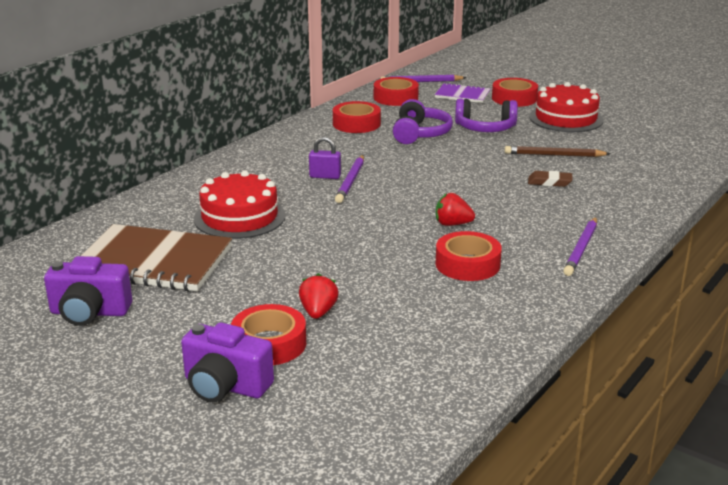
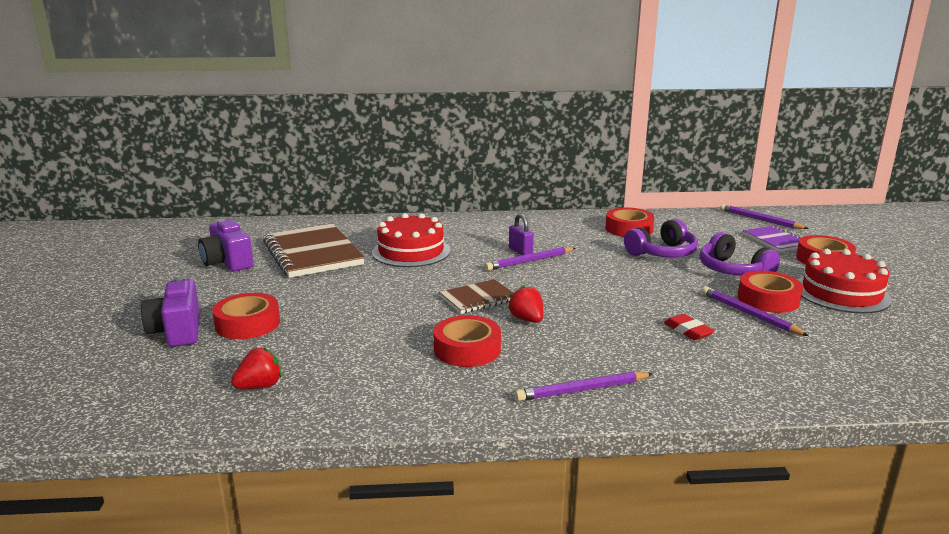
camera: 50 degrees right, 5 degrees down
red strawberry [299,273,339,319] -> red strawberry moved to [231,347,282,389]
red tape [374,77,419,106] -> red tape moved to [738,271,803,313]
brown pencil [505,146,610,157] -> purple pencil [701,286,809,336]
brown eraser [528,171,573,187] -> red eraser [664,314,715,340]
none -> brown notebook [439,279,513,314]

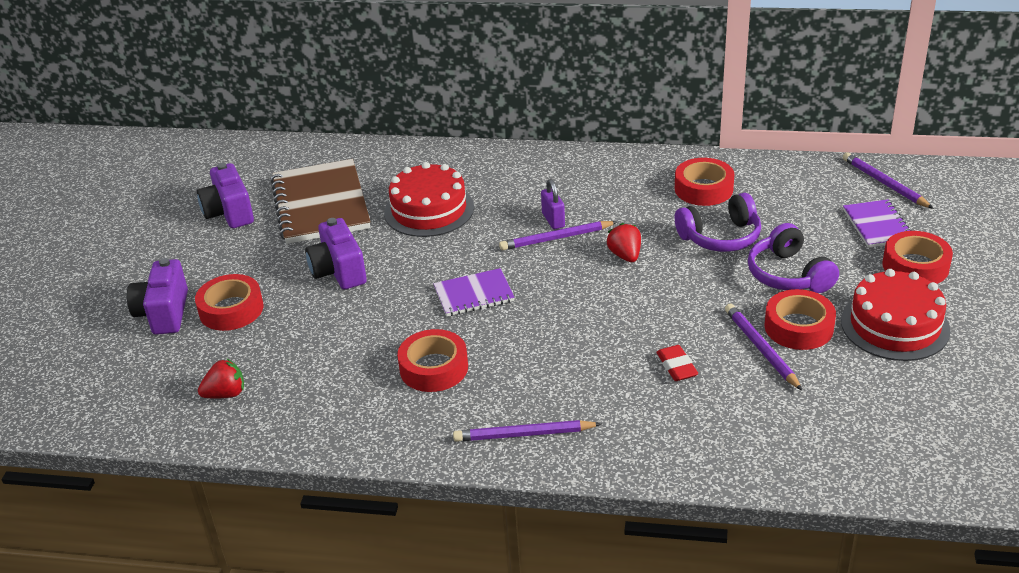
camera: 15 degrees right, 15 degrees up
brown notebook [439,279,513,314] -> purple notebook [433,268,515,317]
red strawberry [507,285,543,323] -> red strawberry moved to [606,223,641,262]
none -> purple camera [305,218,367,289]

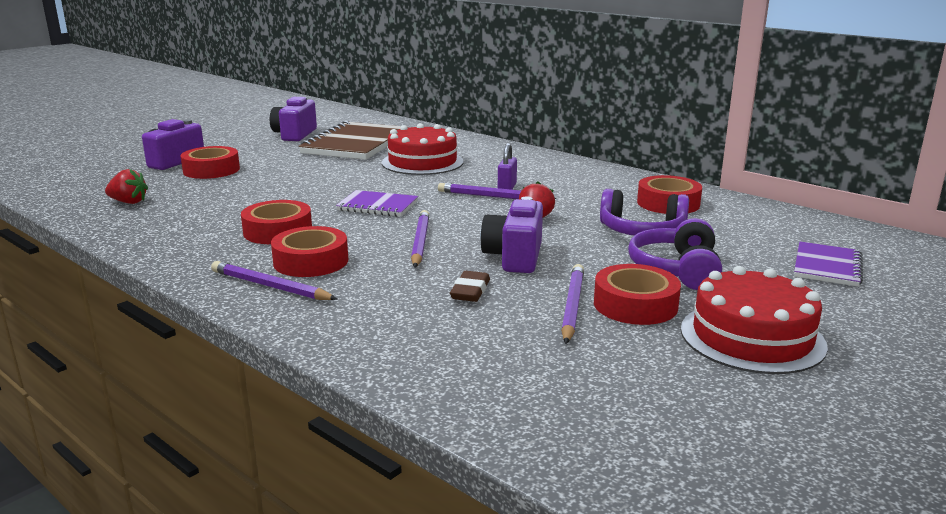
camera: 30 degrees right, 15 degrees down
purple camera [305,218,367,289] -> purple camera moved to [481,196,543,273]
red eraser [656,345,698,381] -> brown eraser [450,271,490,302]
purple pencil [843,152,934,209] -> purple pencil moved to [411,210,429,267]
red tape [882,231,953,284] -> red tape moved to [271,226,348,277]

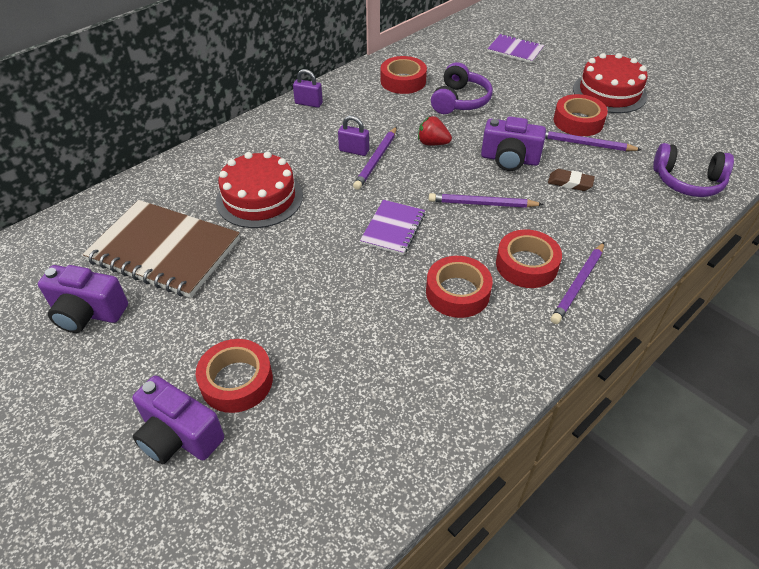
camera: 85 degrees left, 25 degrees up
red strawberry [105,169,148,204] -> none
purple headphones [628,218,722,290] -> purple headphones moved to [653,143,734,197]
none -> purple padlock [293,69,323,108]

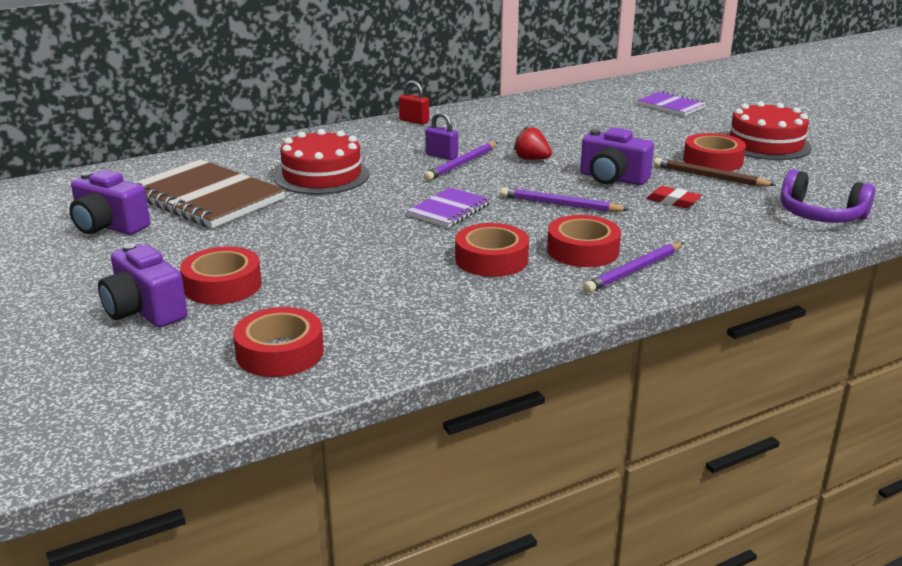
camera: 15 degrees right, 20 degrees down
purple padlock [293,69,323,108] -> red padlock [399,80,429,125]
red tape [381,56,427,94] -> red tape moved to [233,307,324,377]
purple headphones [431,62,493,114] -> none
purple pencil [545,130,642,151] -> brown pencil [654,158,776,186]
brown eraser [548,169,595,191] -> red eraser [647,186,702,208]

